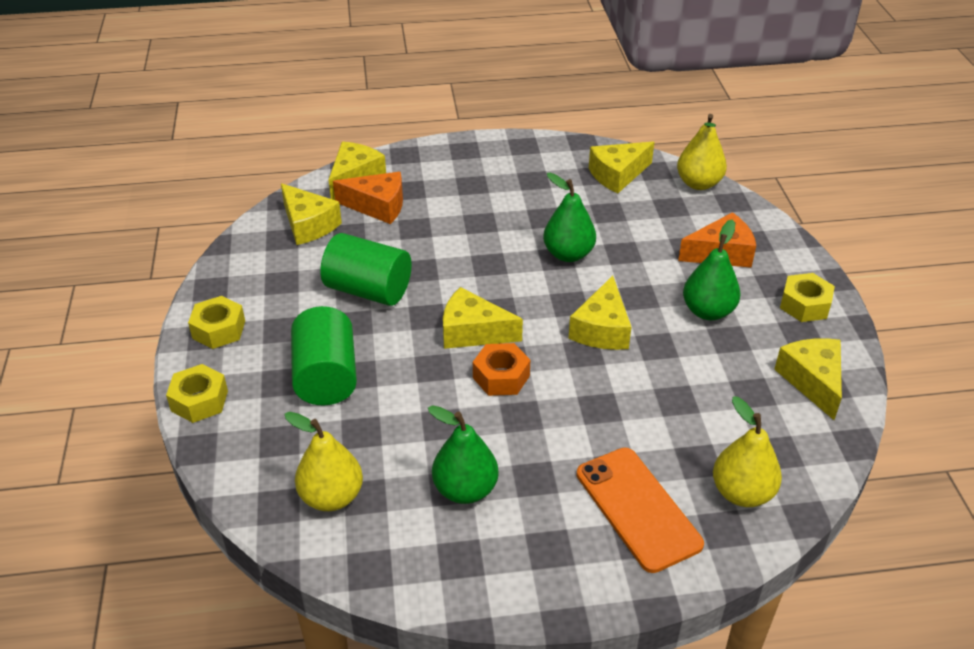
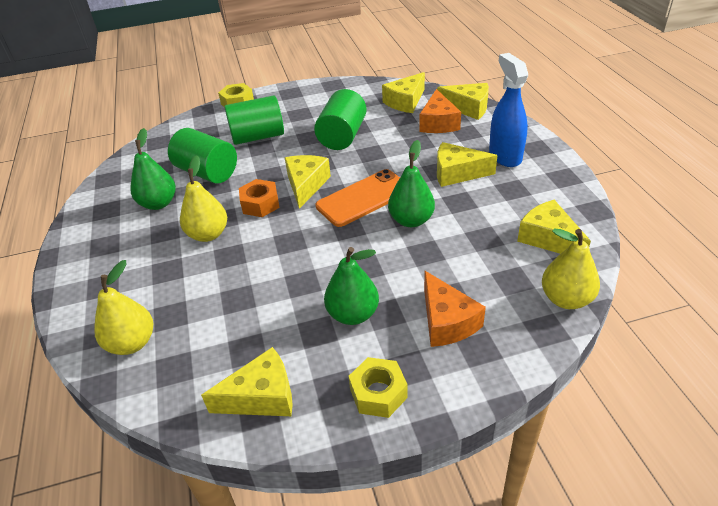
camera: 85 degrees right, 0 degrees up
yellow nut [188,296,245,349] -> none
yellow pear [284,412,363,511] -> yellow pear moved to [180,155,227,242]
yellow cheese [568,276,631,350] -> yellow cheese moved to [437,142,498,187]
orange phone [576,448,704,573] -> orange phone moved to [316,169,400,227]
none -> green cylinder [168,128,237,184]
none -> blue spray bottle [489,53,528,167]

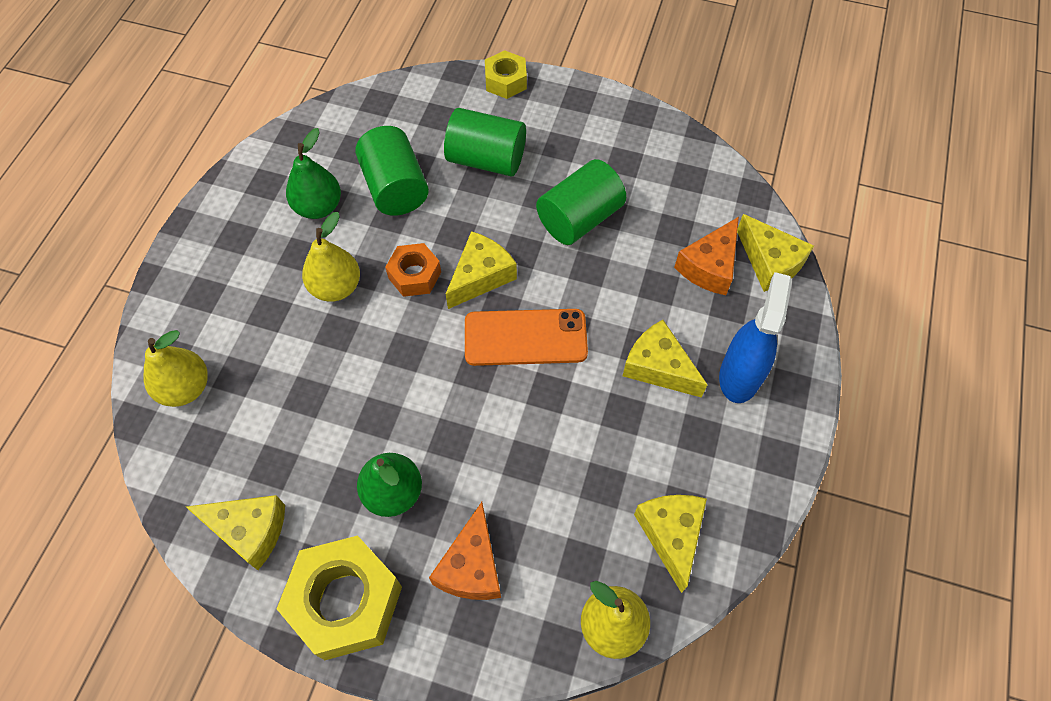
camera: 30 degrees right, 20 degrees up
yellow nut [348,357,408,418] -> yellow nut [277,536,402,660], size x1.79
yellow cheese [382,72,425,113] -> none
green pear [388,140,435,227] -> none

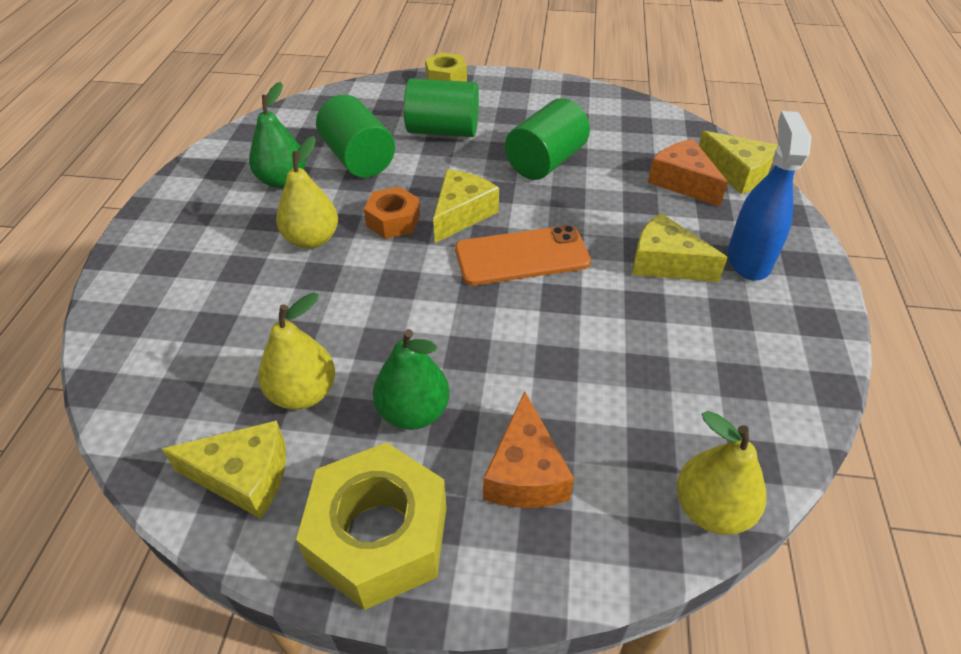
camera: 10 degrees left, 15 degrees down
yellow pear [143,330,208,407] -> yellow pear moved to [258,292,335,410]
yellow cheese [634,495,707,593] -> none
orange cheese [674,217,739,295] -> orange cheese turned 120 degrees clockwise [648,139,728,207]

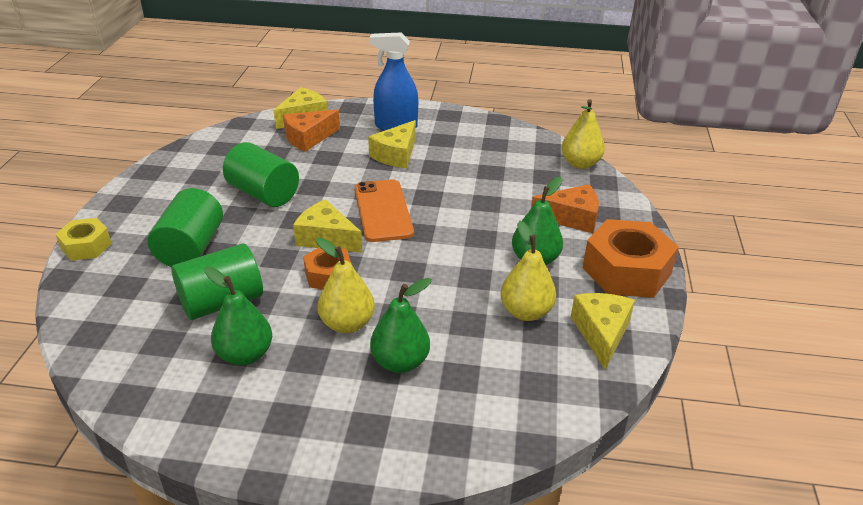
camera: 90 degrees left, 10 degrees down
yellow nut [296,442,446,610] -> orange nut [583,219,679,298]
none -> green pear [370,278,432,373]

